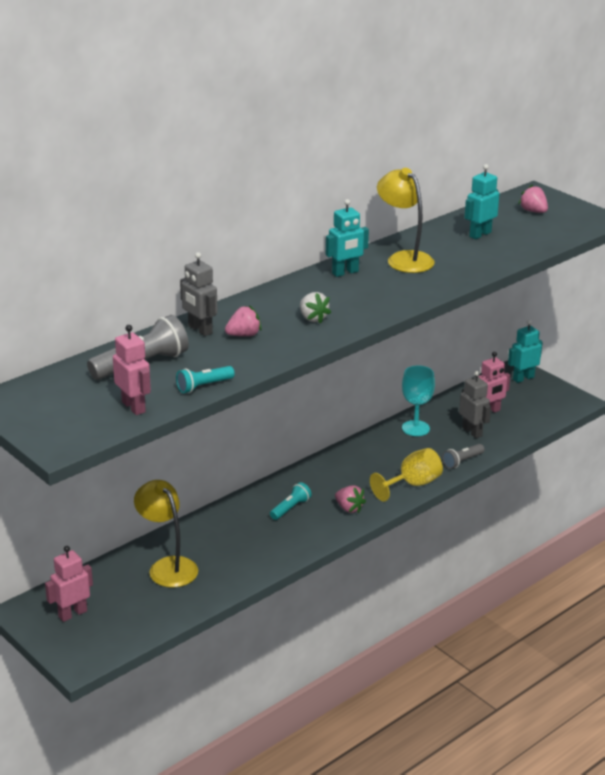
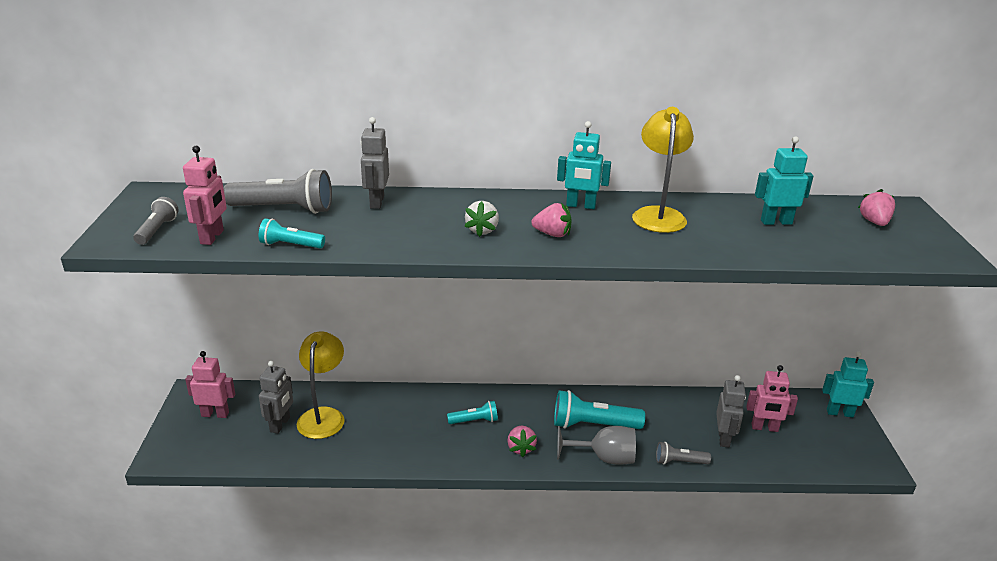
camera: 40 degrees right, 0 degrees up
pink strawberry [225,305,261,336] -> pink strawberry moved to [531,203,572,237]
yellow goblet [370,448,443,501] -> grey goblet [557,426,636,465]
turquoise goblet [402,365,435,436] -> none
none -> grey flashlight [133,197,179,245]
none -> grey robot [259,361,293,434]
none -> turquoise flashlight [554,390,645,429]

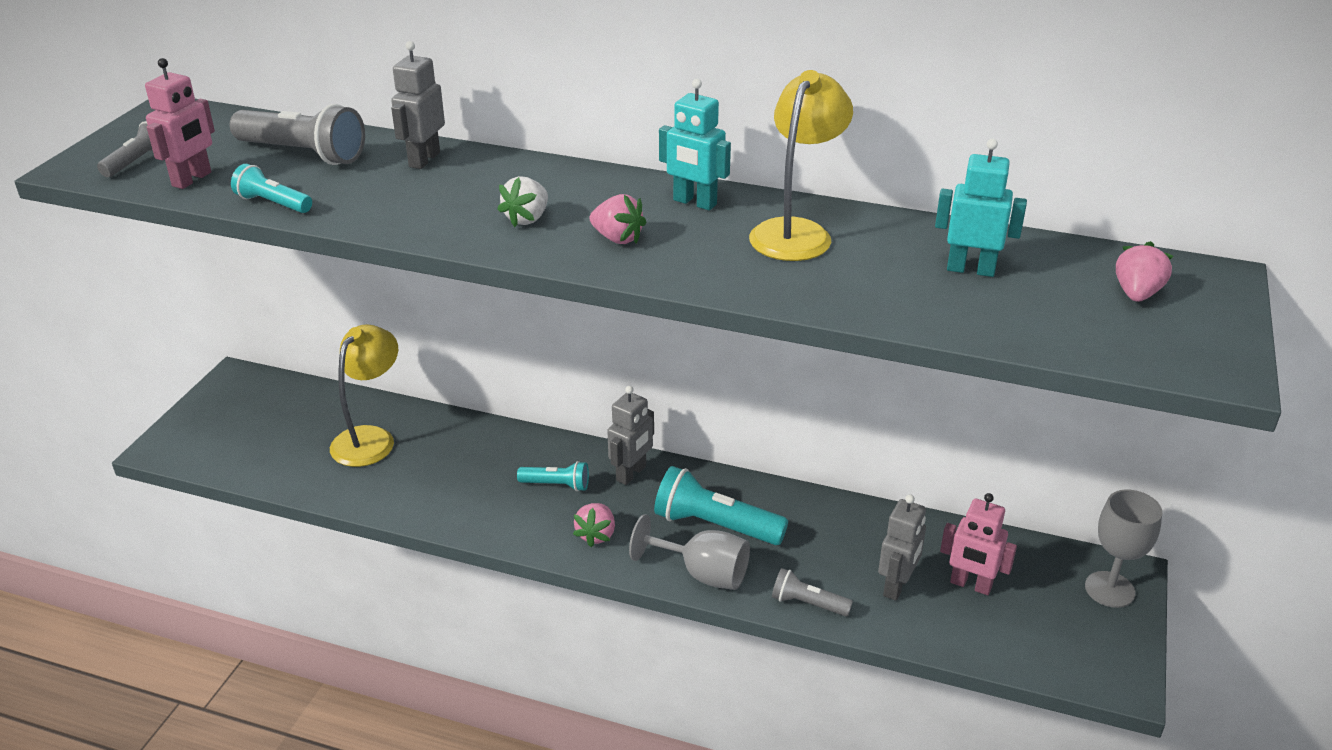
camera: 20 degrees right, 5 degrees up
pink robot [185,351,235,418] -> none
grey robot [259,361,293,434] -> grey robot moved to [607,386,654,485]
turquoise robot [822,352,874,417] -> grey goblet [1085,489,1162,608]

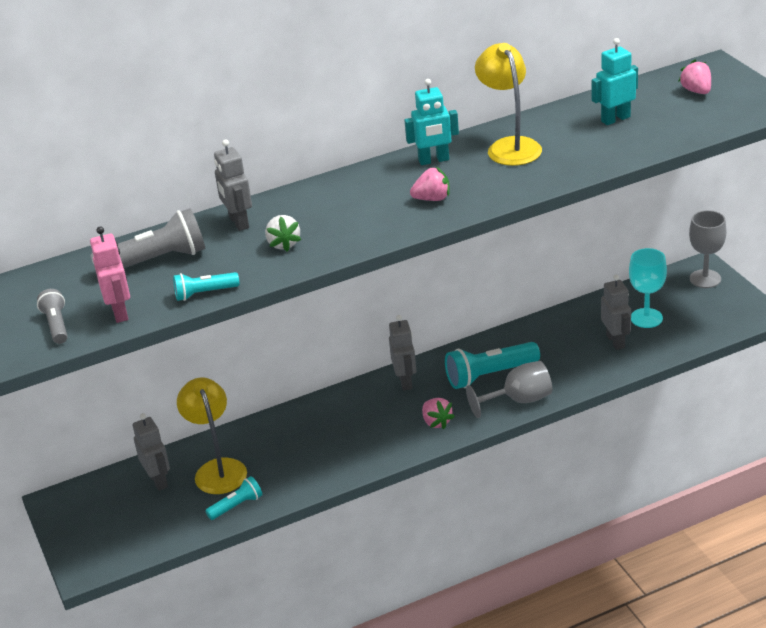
camera: 40 degrees left, 0 degrees up
white strawberry [497,176,548,227] -> white strawberry moved to [265,215,301,252]
turquoise flashlight [517,461,589,491] -> turquoise flashlight moved to [205,476,262,520]
grey flashlight [772,568,853,617] -> none
pink robot [940,493,1017,595] -> turquoise goblet [629,248,667,328]
none -> grey robot [133,413,170,491]

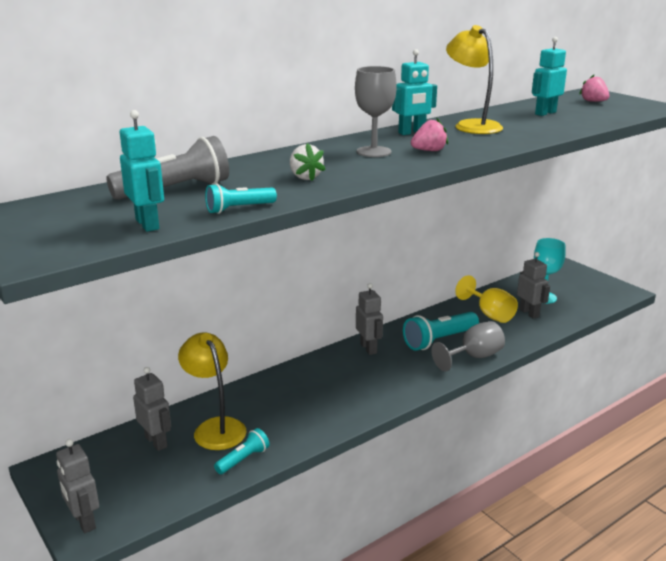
camera: 15 degrees left, 10 degrees down
grey flashlight [37,289,68,344] -> none
pink robot [90,226,130,323] -> turquoise robot [120,110,164,232]
grey robot [214,139,252,231] -> grey robot moved to [56,439,99,533]
pink strawberry [422,398,455,429] -> none
grey goblet [689,210,726,288] -> grey goblet moved to [355,66,397,157]
none -> yellow goblet [455,275,518,323]

